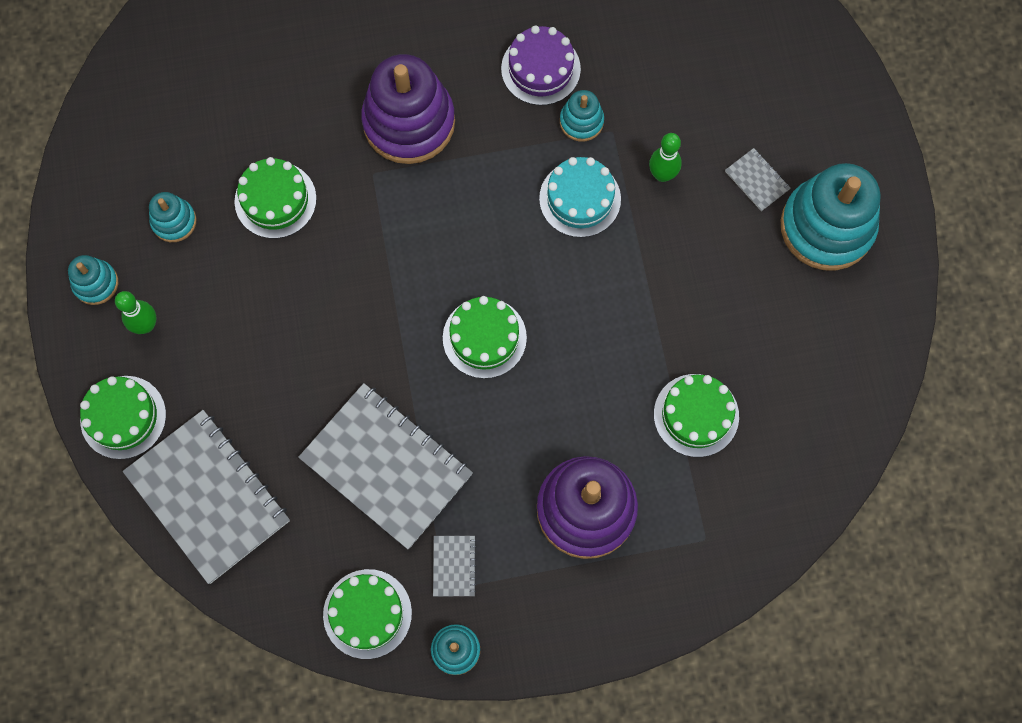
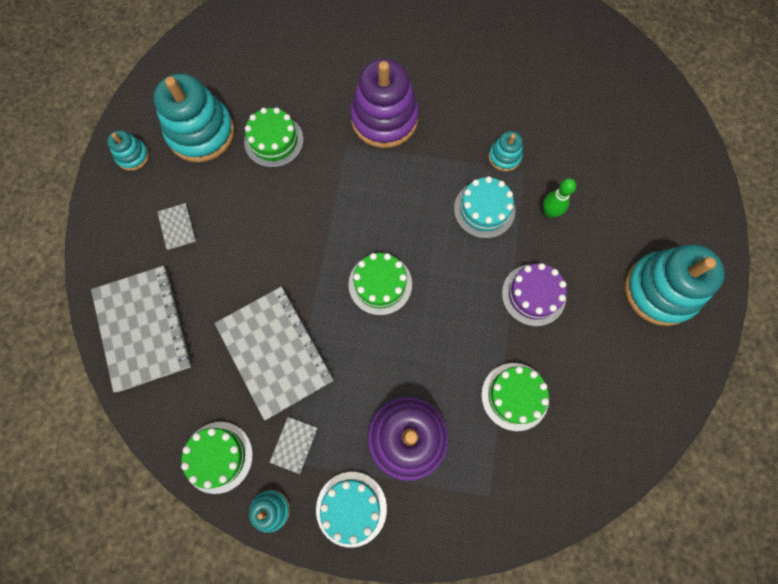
camera: 20 degrees right, 0 degrees up
green cake [80,376,166,459] -> none
green bowling pin [115,291,156,334] -> none
turquoise stacking toy [149,192,196,242] -> turquoise stacking toy [153,74,235,162], size x2.08
purple cake [501,26,581,105] -> purple cake moved to [502,263,567,326]
grey notebook [725,148,790,211] -> grey notebook moved to [157,203,196,250]
none -> turquoise cake [316,472,387,547]

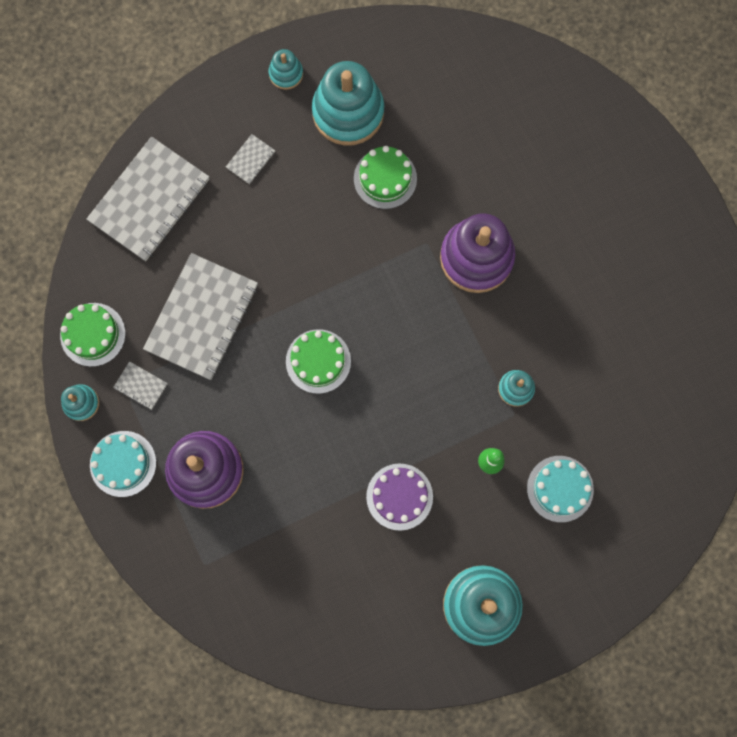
camera: 55 degrees right, 5 degrees up
grey notebook [270,417,318,474] -> grey notebook turned 45 degrees clockwise [113,361,168,410]
turquoise cake [454,176,515,238] -> turquoise cake moved to [527,456,594,522]
green cake [481,363,549,431] -> none

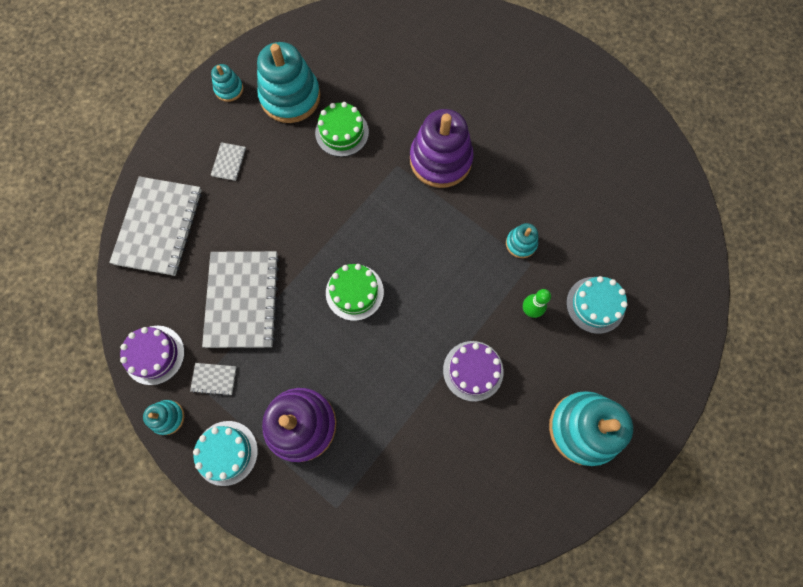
camera: 25 degrees left, 5 degrees down
green cake [60,303,125,367] -> purple cake [120,326,185,385]

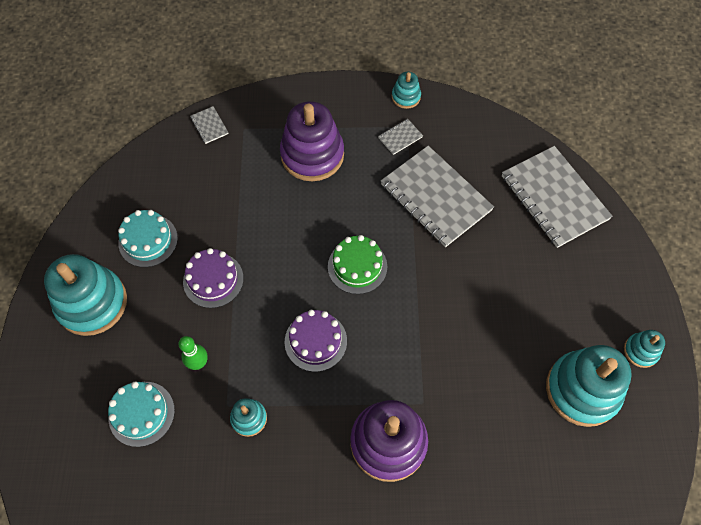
camera: 140 degrees right, 10 degrees down
purple cake [120,326,185,385] -> purple cake moved to [285,310,347,372]
turquoise cake [193,421,258,486] -> turquoise cake moved to [118,210,178,267]
grey notebook [211,142,246,181] -> grey notebook moved to [190,106,229,144]
green cake [315,102,369,157] -> none

